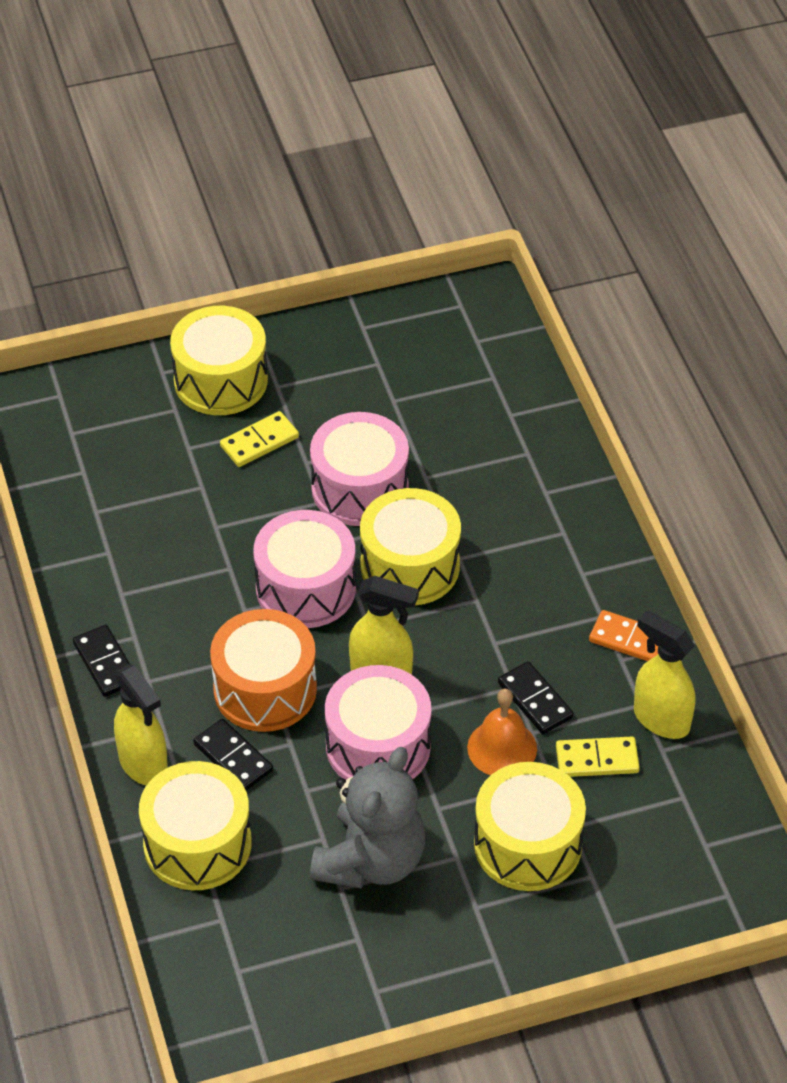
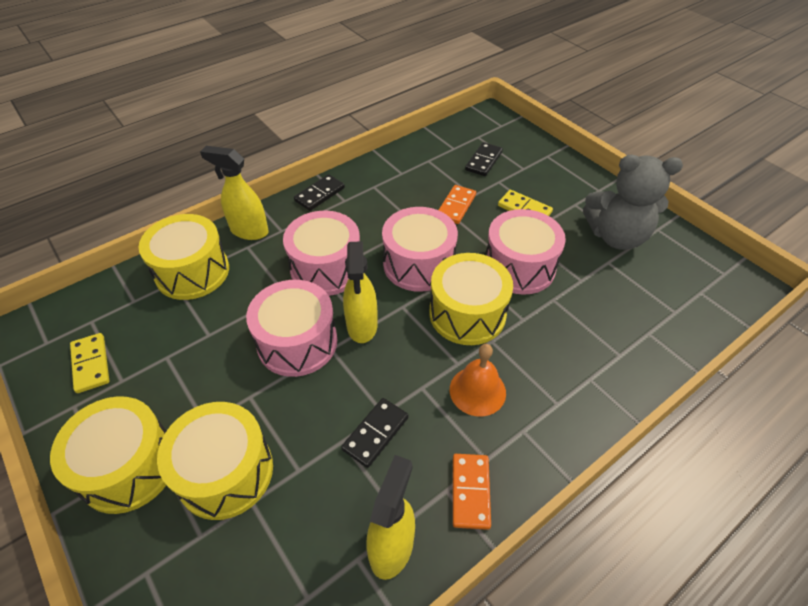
camera: 70 degrees right, 0 degrees up
yellow spray bottle [114,664,168,785] -> yellow spray bottle turned 75 degrees clockwise [200,146,268,240]
yellow drum [170,306,268,415] -> yellow drum moved to [50,396,166,514]
black domino [193,719,273,791] -> black domino moved to [465,142,503,176]
orange drum [210,609,317,732] -> pink drum [283,211,360,296]
grey teddy bear [310,747,425,889] -> grey teddy bear moved to [583,155,683,250]
orange bell [467,689,537,775] -> orange bell moved to [450,344,506,417]
yellow domino [556,737,640,777] -> yellow domino moved to [70,333,109,393]
none -> orange domino [439,185,476,224]

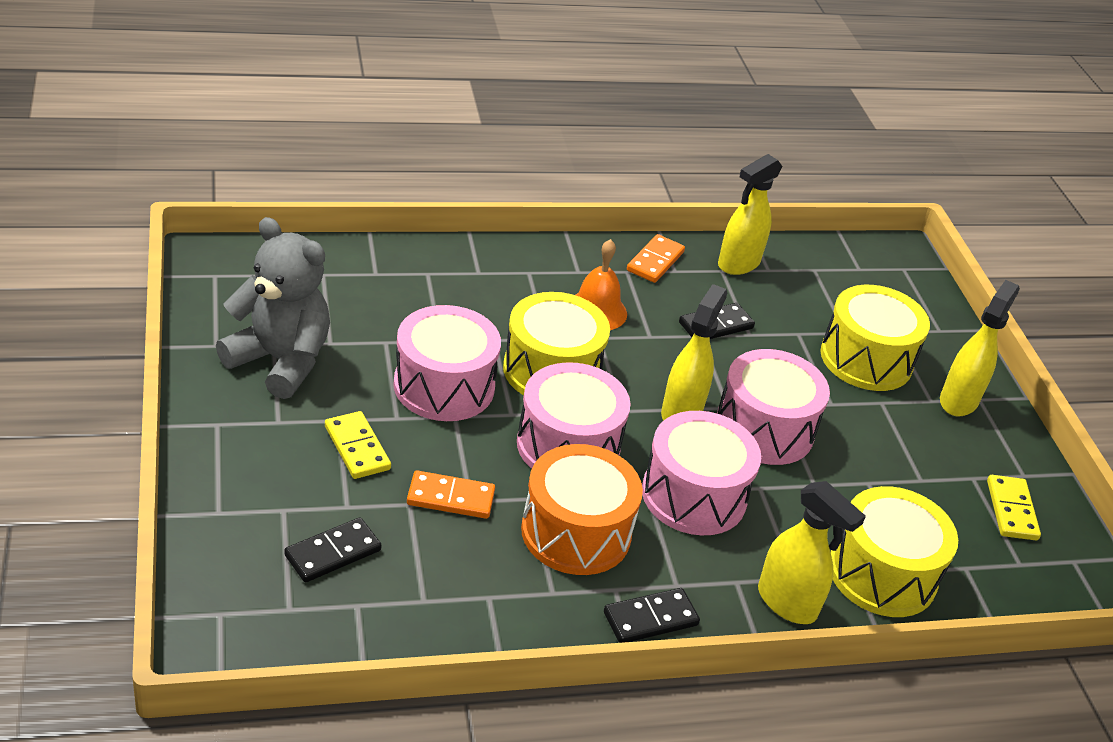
camera: 160 degrees left, 10 degrees down
yellow drum [50,396,166,514] -> yellow spray bottle [940,280,1020,416]
orange domino [439,185,476,224] -> orange domino turned 45 degrees clockwise [407,470,495,519]
none -> orange drum [521,444,643,575]

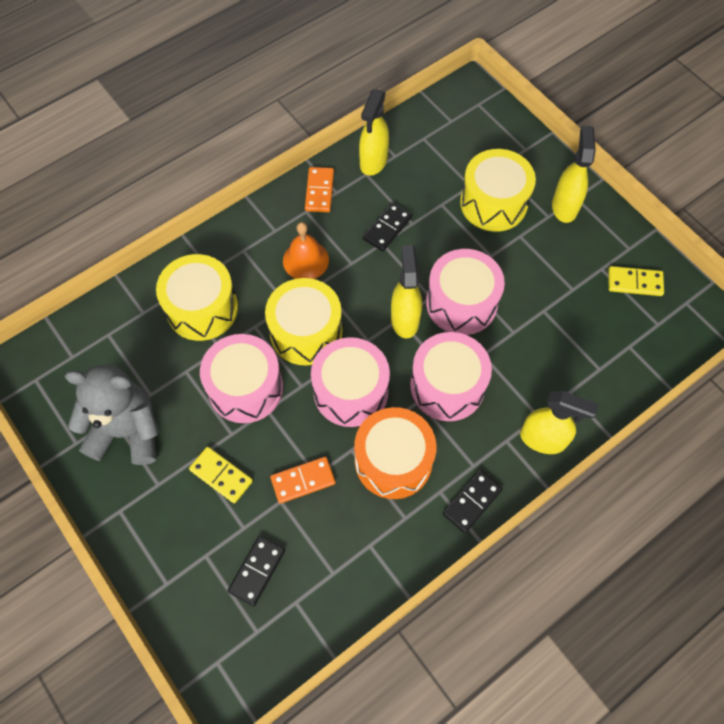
camera: 20 degrees left, 25 degrees up
yellow drum [831,486,958,617] -> yellow drum moved to [156,254,238,341]
yellow domino [987,475,1041,540] -> yellow domino turned 60 degrees counterclockwise [608,266,664,296]

